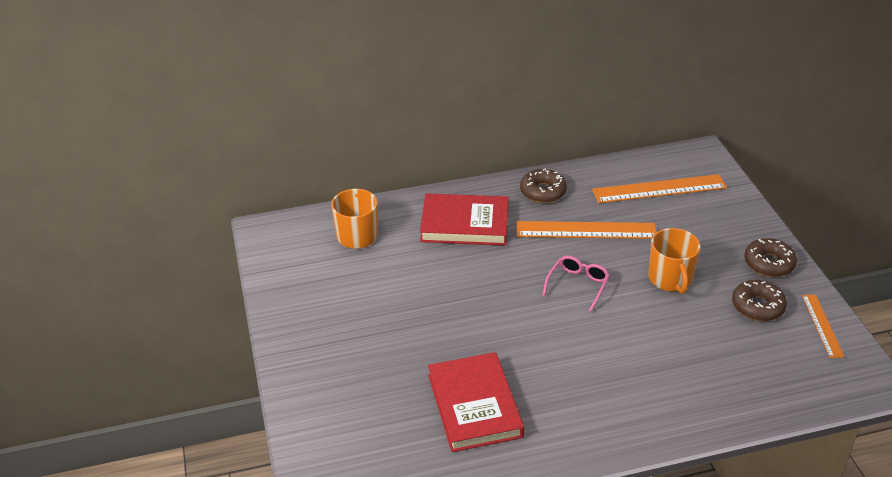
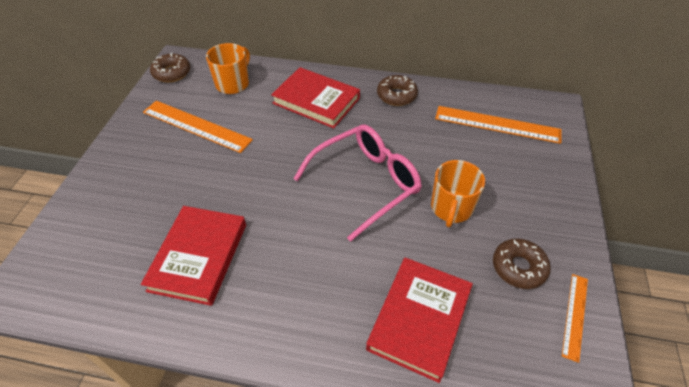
camera: 25 degrees right, 10 degrees up
orange ruler [517,221,656,239] -> orange ruler moved to [143,101,253,153]
pink glasses [542,256,610,312] -> pink glasses [293,124,422,242], size x1.97
brown donut [744,238,797,277] -> brown donut moved to [150,53,190,83]
none -> red book [366,257,473,383]

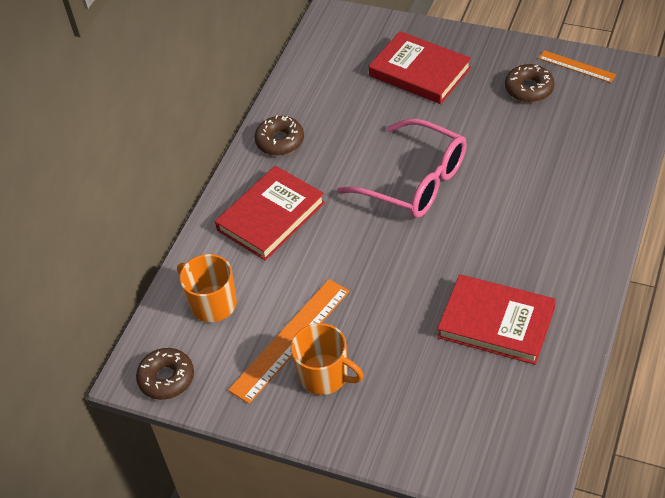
camera: 75 degrees left, 0 degrees up
pink glasses [293,124,422,242] -> pink glasses turned 150 degrees clockwise [337,119,467,218]
red book [366,257,473,383] -> red book moved to [369,31,471,104]
orange mug [431,160,485,227] -> orange mug moved to [291,323,364,395]
orange ruler [435,106,562,144] -> none

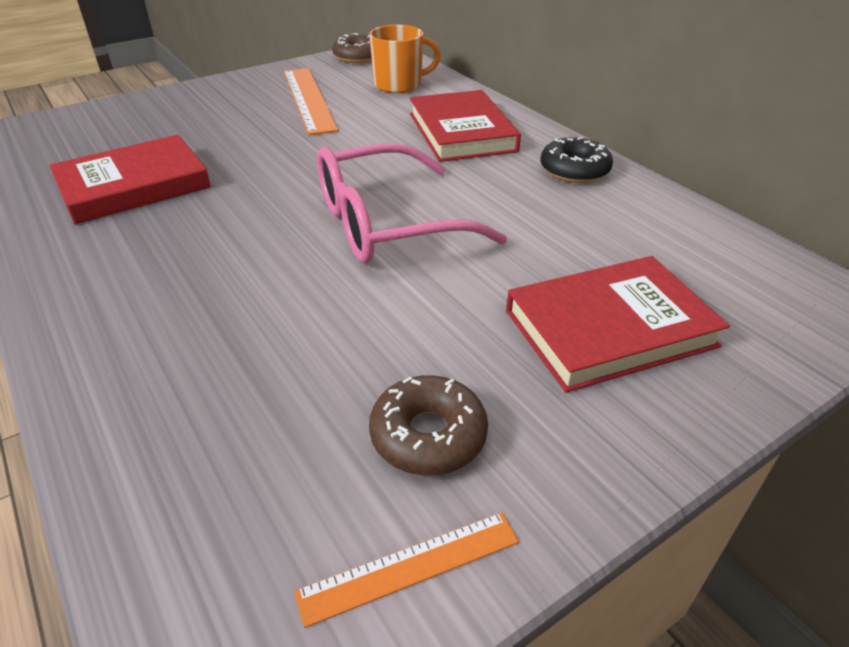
camera: 120 degrees right, 10 degrees down
brown donut [255,115,304,156] -> black donut [540,137,613,183]
orange mug [291,323,364,395] -> none

